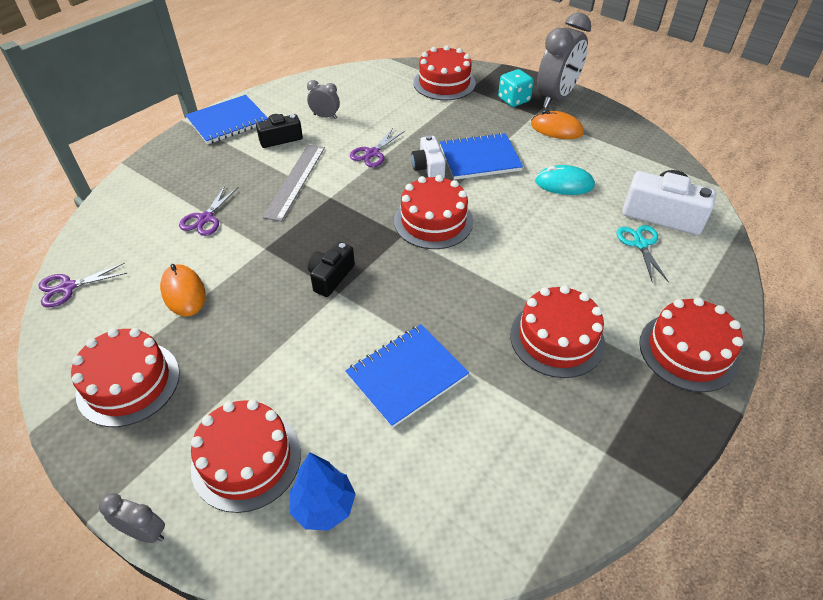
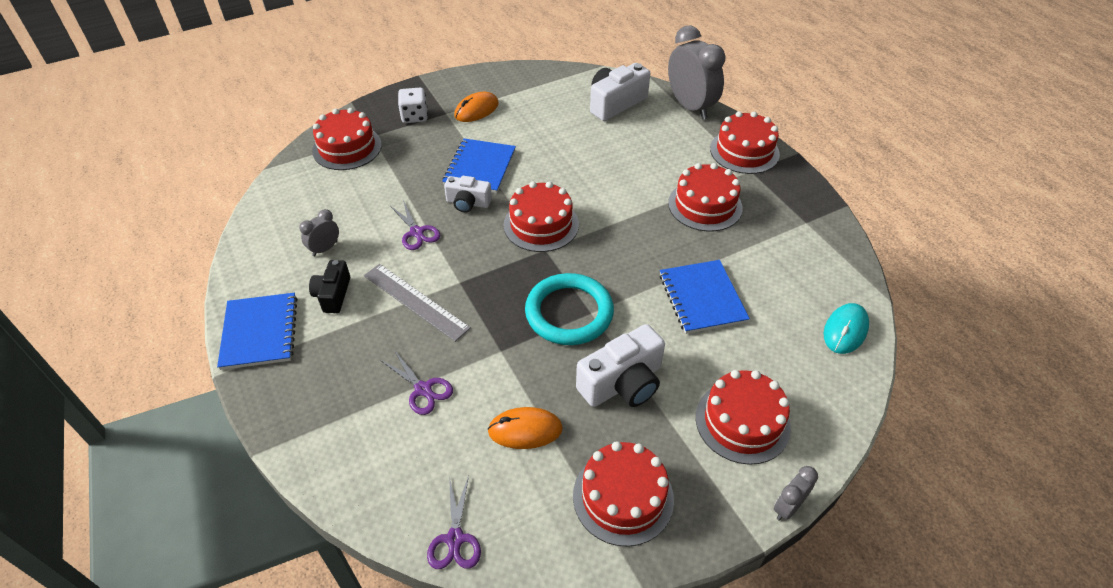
camera: 65 degrees left, 0 degrees up
blue tree [290,452,356,531] -> none
black camera [308,242,355,297] -> turquoise ring [525,273,614,345]
turquoise dice [498,69,534,107] -> white dice [398,88,428,123]
turquoise mouse [535,165,595,195] -> turquoise mouse moved to [824,303,869,354]
grey clock [537,13,591,108] -> grey clock moved to [668,25,726,120]
turquoise scissors [617,225,669,283] -> none
none -> white camera [576,324,665,407]

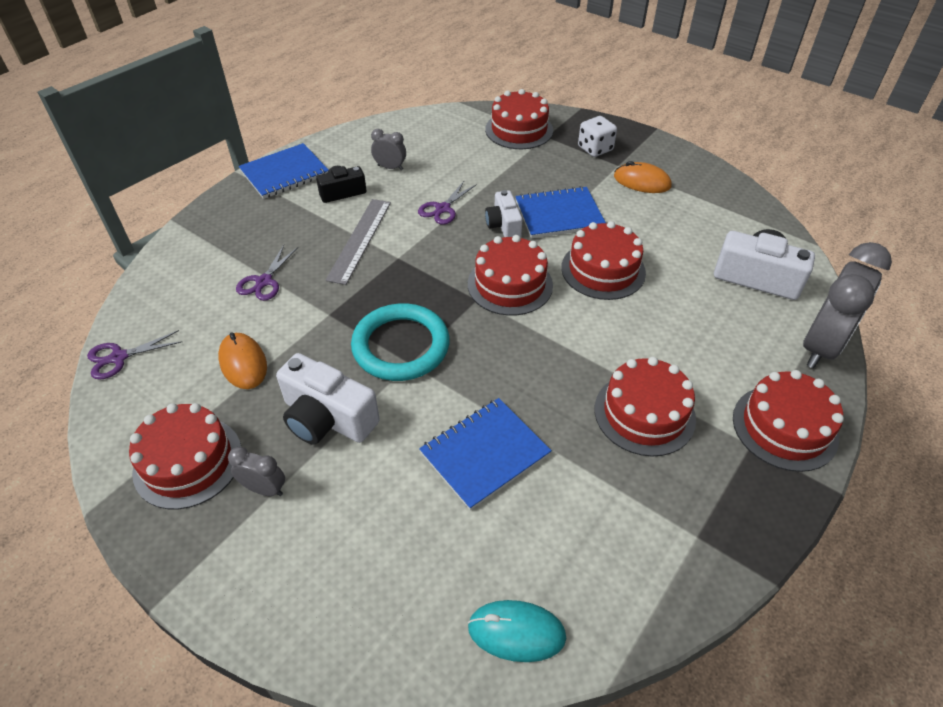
camera: 65 degrees right, 0 degrees up
red cake [696,370,791,465] -> red cake moved to [561,221,646,300]
grey clock [774,466,818,521] -> grey clock moved to [228,447,285,496]

